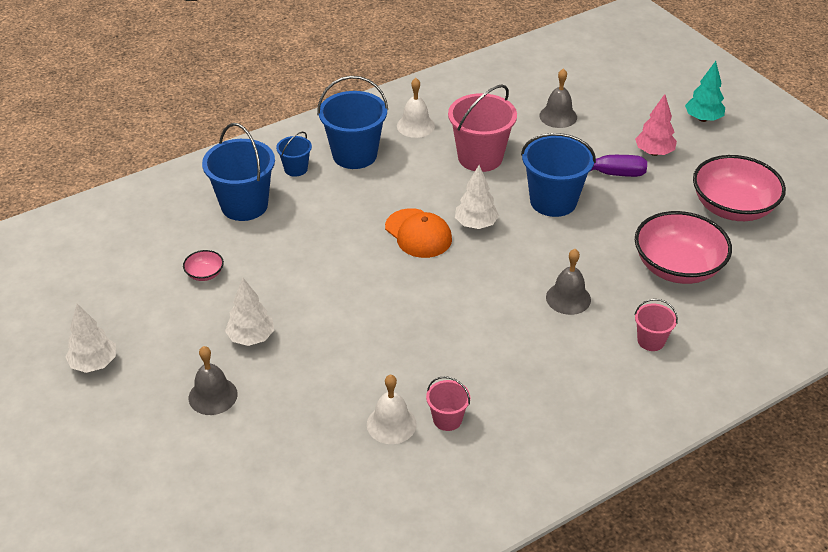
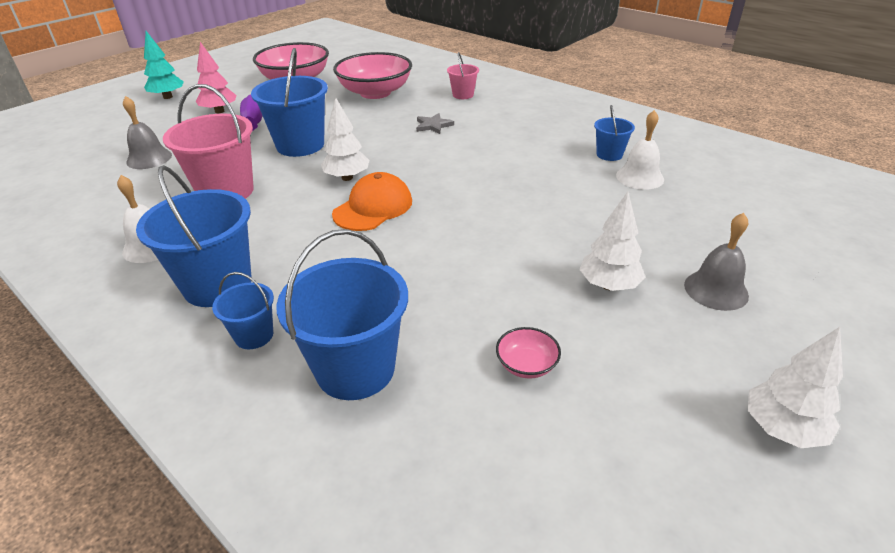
camera: 105 degrees left, 5 degrees down
pink bucket [426,376,470,431] -> blue bucket [594,105,635,161]
grey bell [546,249,591,315] -> grey star [416,113,454,134]

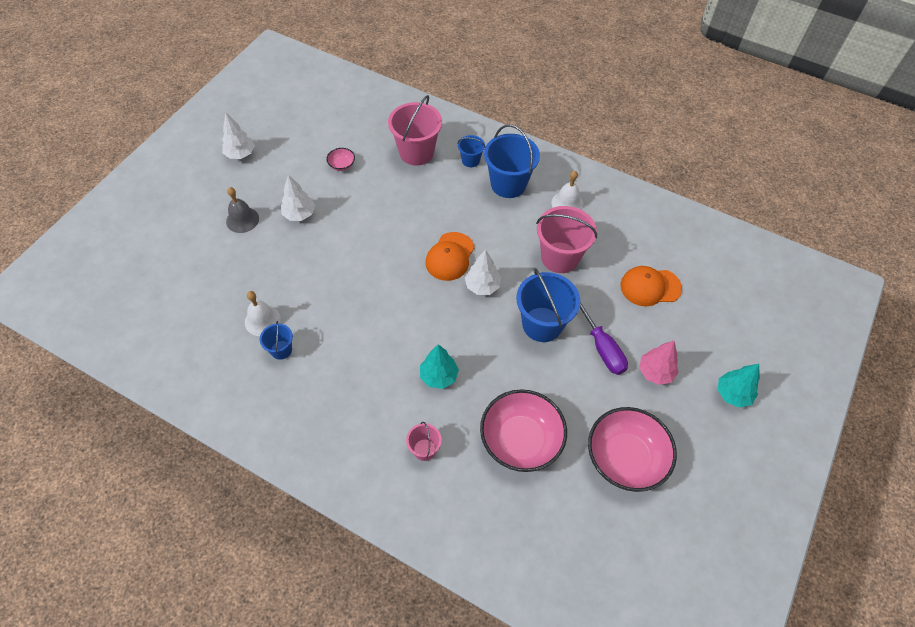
camera: 165 degrees right, 20 degrees up
grey bell [123,96,172,169] -> orange cap [620,266,682,306]
blue bucket [276,229,408,400] -> pink bucket [388,95,442,166]
grey star [416,113,454,134] -> turquoise tree [420,344,459,389]

